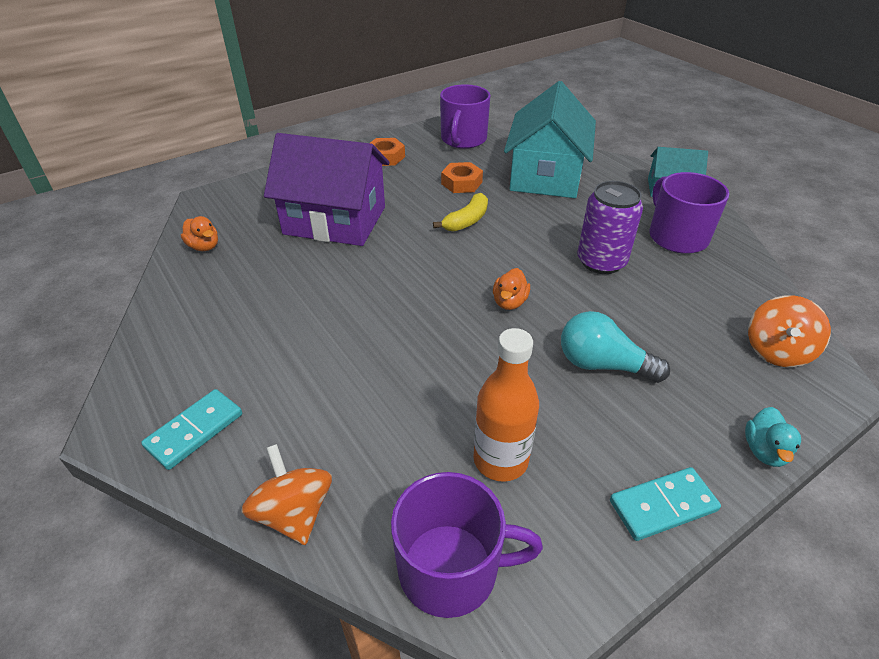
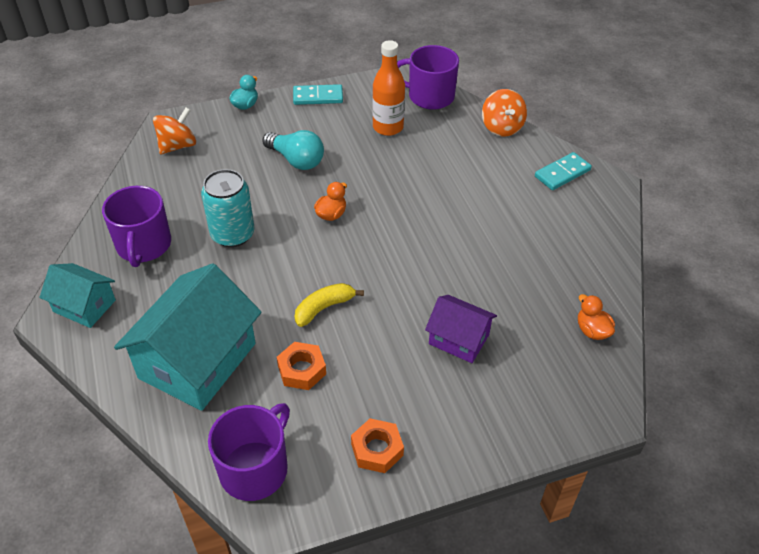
camera: 165 degrees left, 5 degrees up
purple house [264,133,390,246] -> purple house [425,295,497,363], size x0.54
purple can [577,181,643,274] -> turquoise can [201,169,254,247]

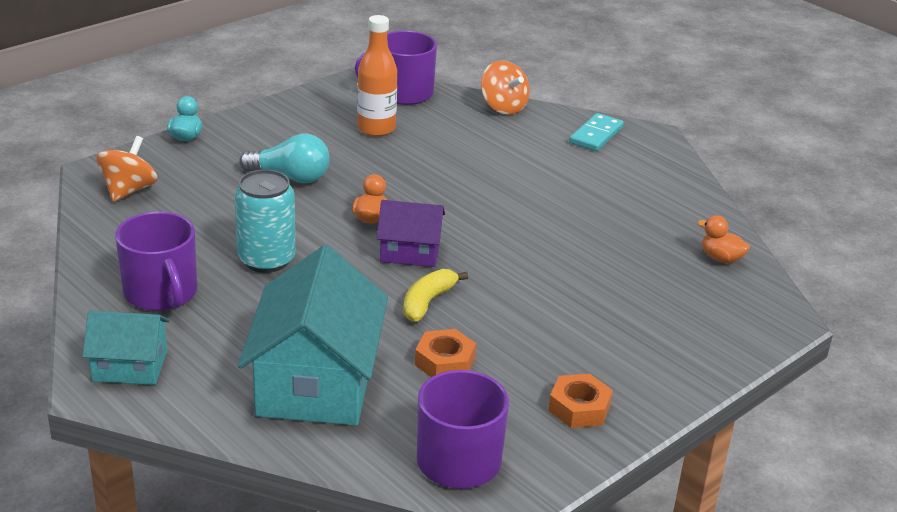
camera: 25 degrees left, 15 degrees down
turquoise domino [293,84,343,105] -> none
purple house [425,295,497,363] -> purple house moved to [377,200,445,267]

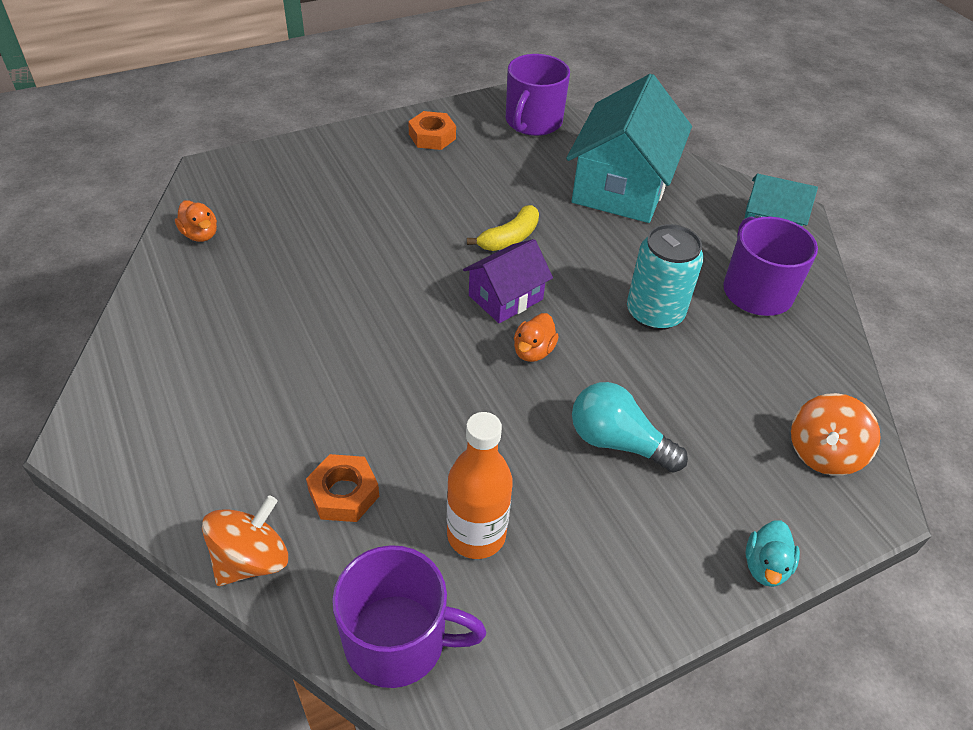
camera: 165 degrees left, 15 degrees up
purple house [377,200,445,267] -> purple house turned 60 degrees counterclockwise [463,239,553,323]
orange nut [415,329,476,377] -> orange nut moved to [306,454,379,522]
orange spinning top [481,60,530,115] -> orange spinning top turned 60 degrees clockwise [202,495,288,586]
turquoise domino [569,113,624,151] -> none

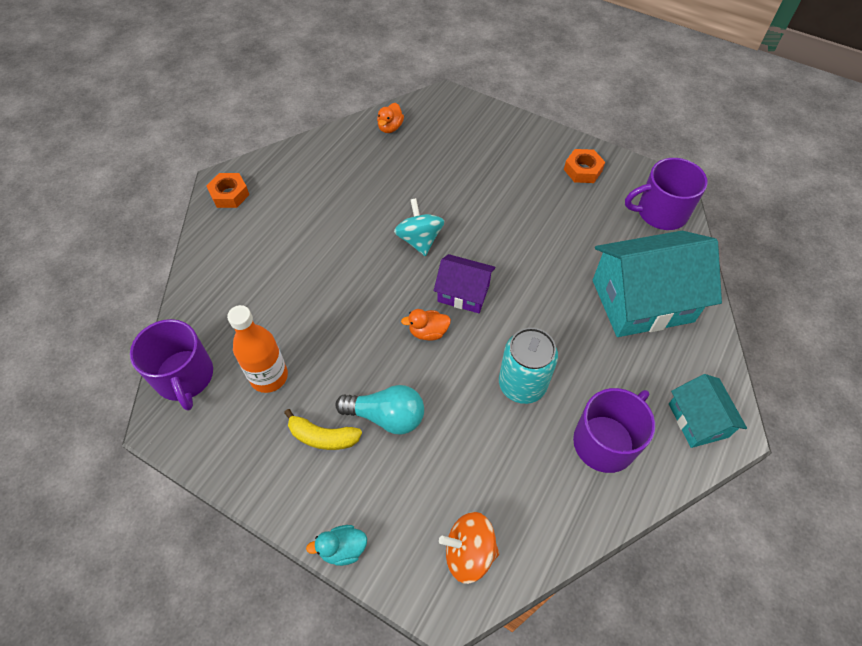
camera: 60 degrees right, 10 degrees up
orange spinning top [202,495,288,586] -> none
orange nut [306,454,379,522] -> orange nut moved to [206,173,249,208]
yellow banana [467,205,539,251] -> yellow banana moved to [284,409,362,450]
turquoise light bulb [572,382,688,473] -> turquoise light bulb turned 105 degrees clockwise [335,385,424,435]
none -> turquoise spinning top [394,198,444,256]

